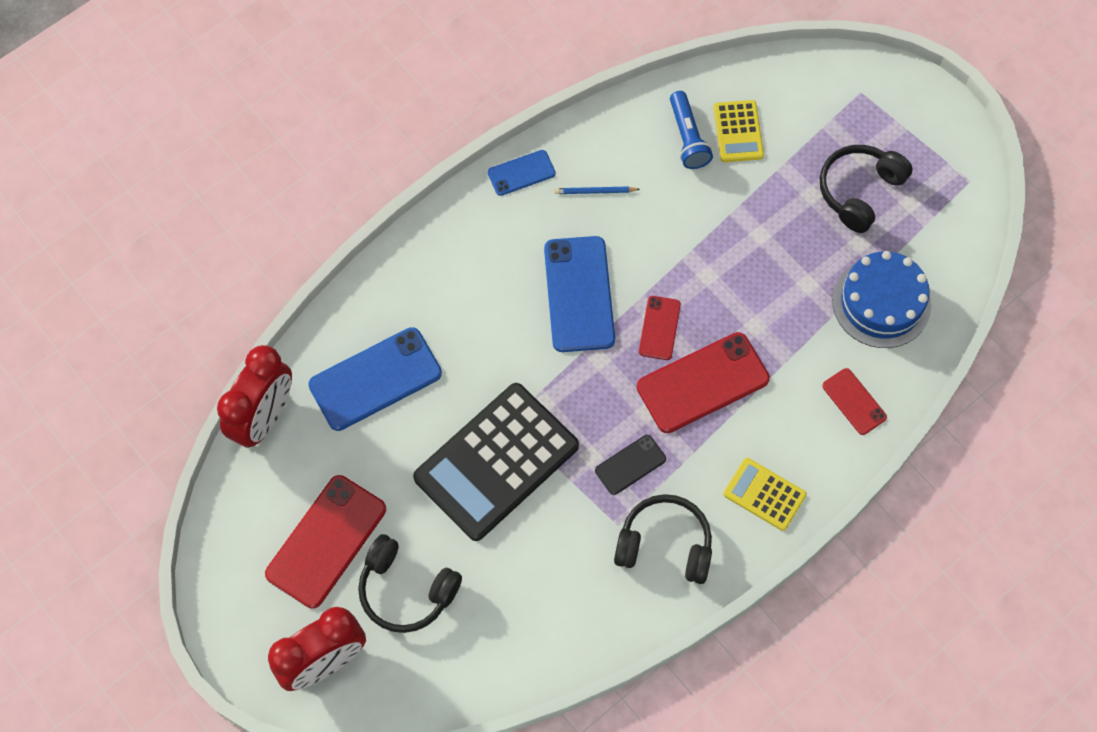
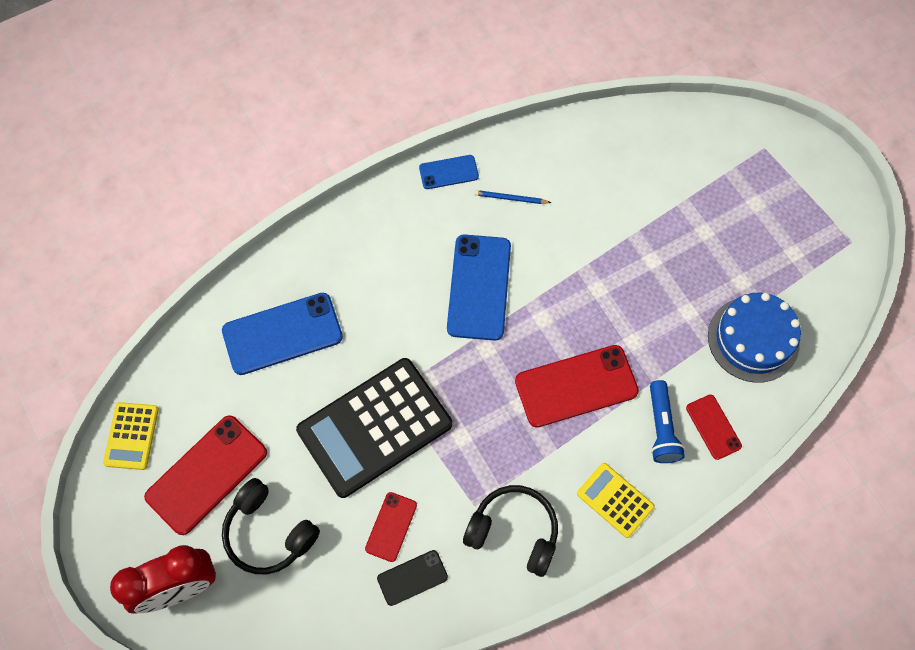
camera: 10 degrees right, 0 degrees up
red clock [217,345,292,448] -> none
black phone [595,435,666,495] -> black phone moved to [377,550,448,606]
red phone [639,296,681,360] -> red phone moved to [365,492,417,562]
blue flashlight [670,91,713,169] -> blue flashlight moved to [650,380,685,463]
yellow calculator [713,100,764,162] -> yellow calculator moved to [103,402,159,470]
black headphones [820,145,912,233] -> none

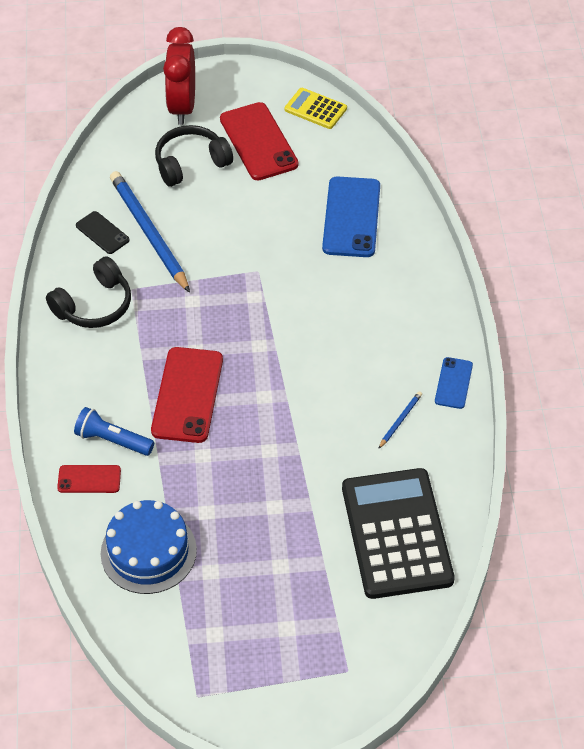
camera: 115 degrees right, 15 degrees down
black calculator [296,358,452,498] -> black calculator moved to [342,468,455,599]
red phone [365,492,417,562] -> blue pencil [110,171,190,293]
black phone [377,550,448,606] -> black phone turned 45 degrees counterclockwise [76,211,130,254]
blue phone [447,234,511,341] -> none
yellow calculator [577,463,655,538] -> none

